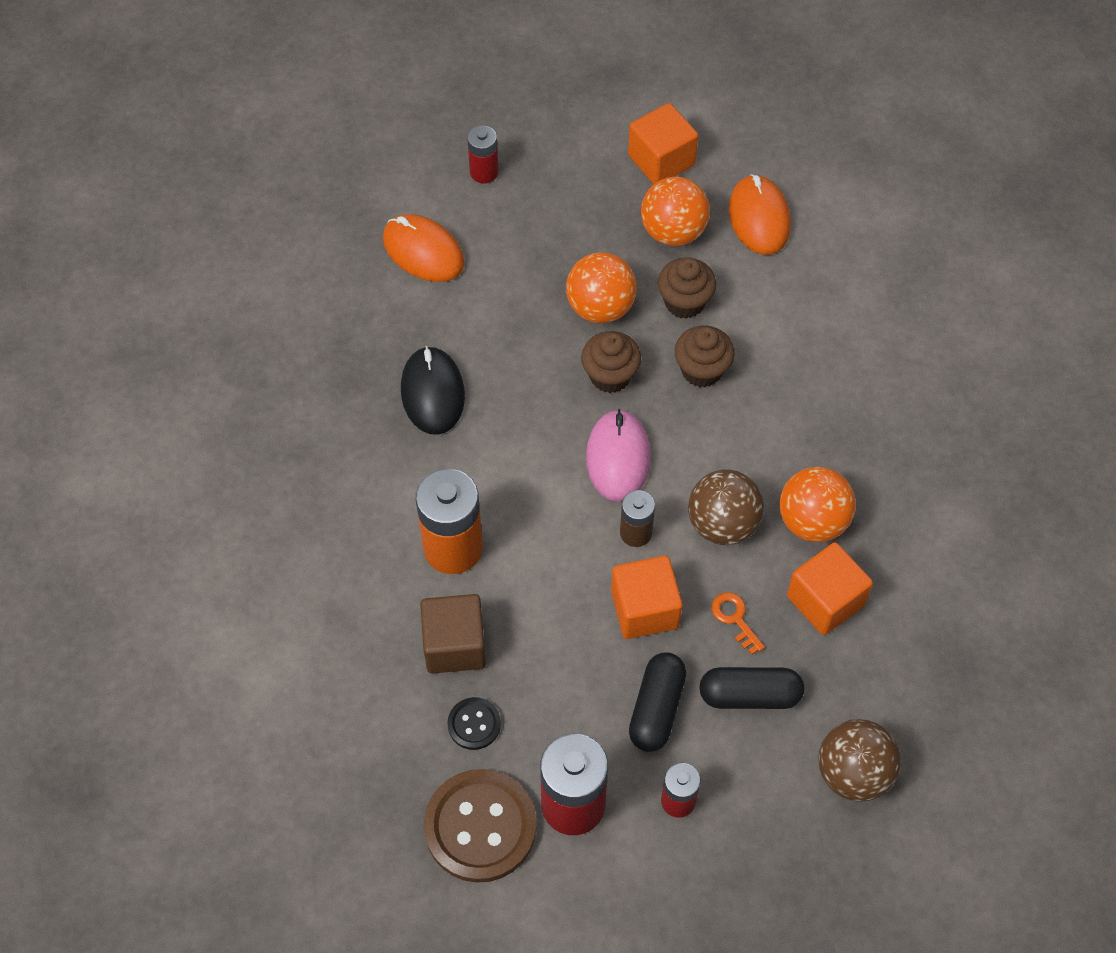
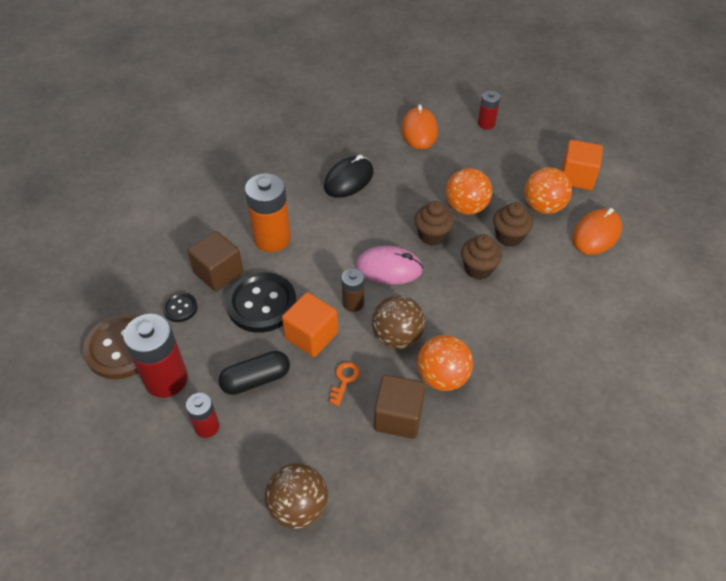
camera: 50 degrees right, 10 degrees down
pink mouse [586,409,651,502] -> pink mouse turned 45 degrees clockwise [356,246,423,285]
black capsule [699,667,804,709] -> none
orange cube [787,542,873,635] -> brown cube [374,375,425,438]
none -> black button [226,272,297,333]

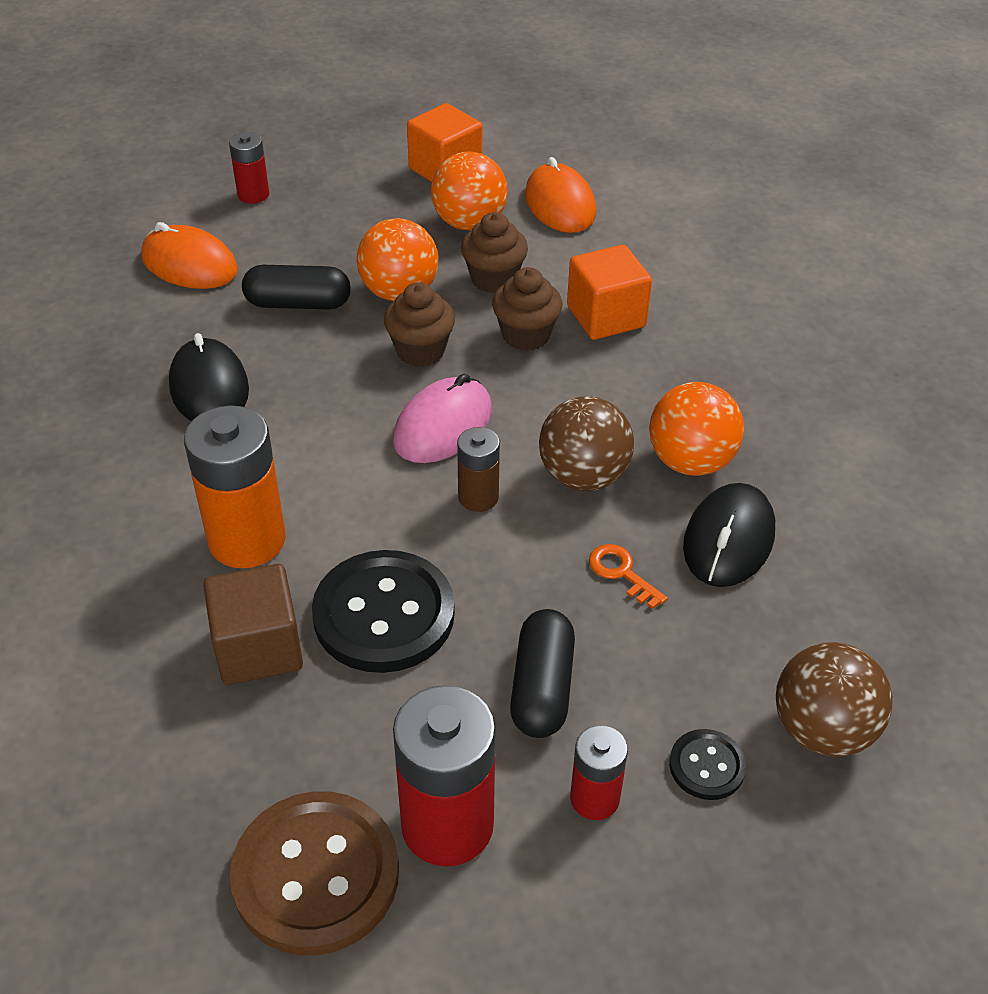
camera: 60 degrees left, 5 degrees down
black button [162,292,198,322] -> black button moved to [669,729,746,800]
orange cube [282,292,338,357] -> orange cube moved to [567,245,652,340]
brown cube [374,375,425,438] -> black mouse [683,483,775,587]
none -> black capsule [242,265,351,309]

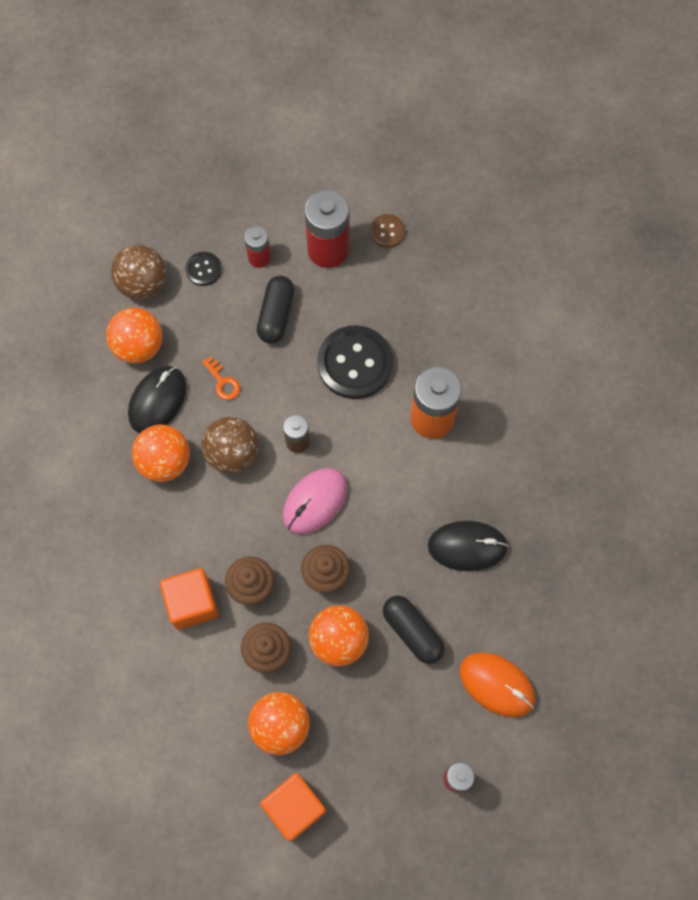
camera: 175 degrees left, 25 degrees up
black mouse [169,333,249,421] -> black mouse turned 75 degrees counterclockwise [428,521,509,571]
brown cube [203,564,303,685] -> none
brown button [230,791,399,956] -> brown button [369,214,405,248], size x0.49
black capsule [242,265,351,309] -> black capsule turned 45 degrees clockwise [383,596,444,664]
orange mouse [525,157,596,233] -> none
none -> orange ball [106,308,162,364]

